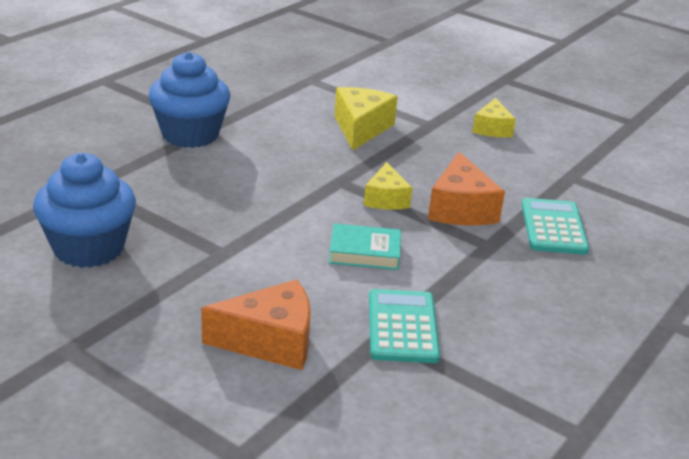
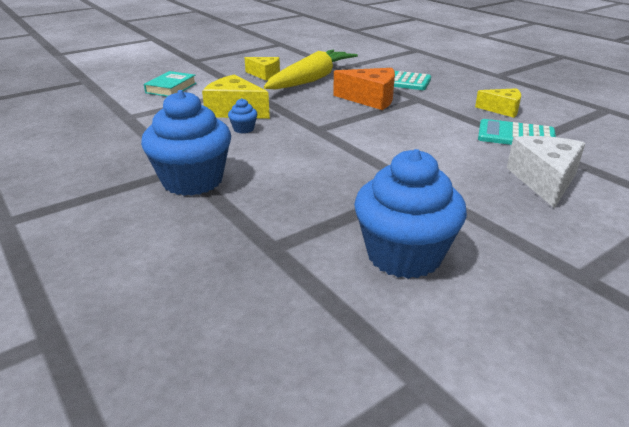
camera: 70 degrees left, 0 degrees up
orange cheese [201,279,311,370] -> white cheese [507,136,585,209]
turquoise book [329,223,401,270] -> turquoise book moved to [144,71,196,96]
yellow cheese [364,162,412,210] -> yellow cheese moved to [475,88,521,118]
none -> blue cupcake [228,98,257,133]
none -> yellow carrot [264,50,358,89]

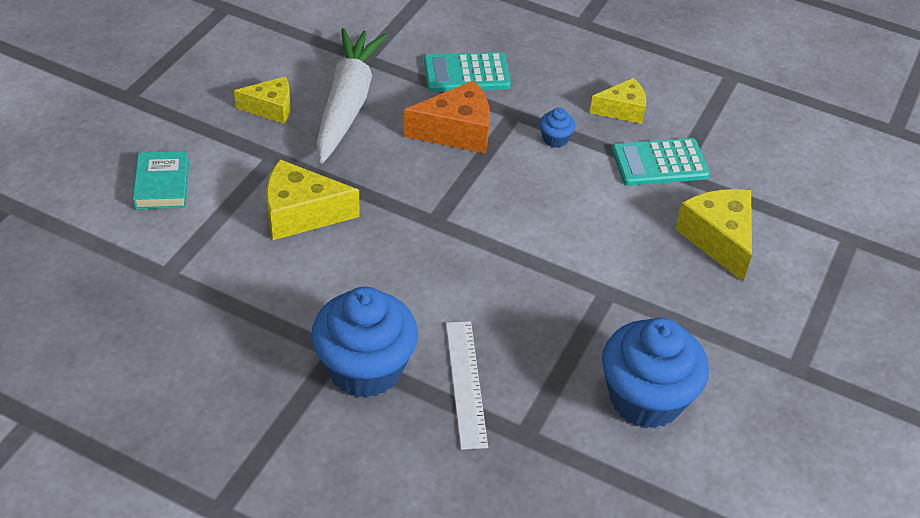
camera: 30 degrees left, 15 degrees up
blue cupcake [228,98,257,133] -> blue cupcake moved to [540,108,575,148]
yellow carrot [264,50,358,89] -> white carrot [316,28,388,163]
white cheese [507,136,585,209] -> yellow cheese [675,189,752,282]
none -> white ruler [446,321,488,450]

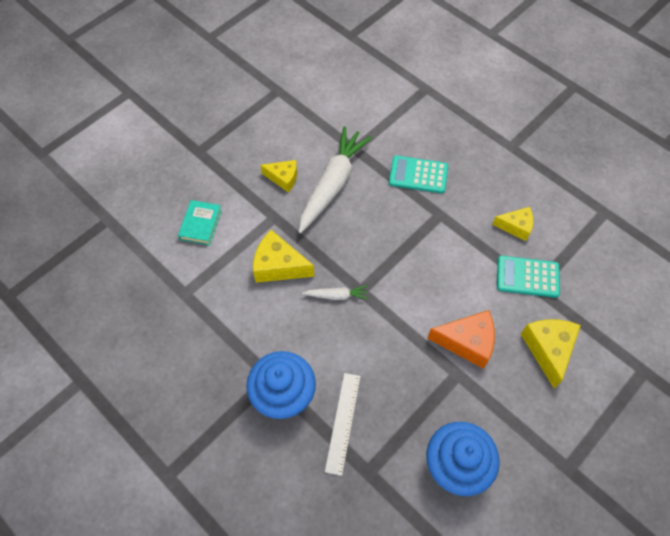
camera: 20 degrees right, 15 degrees up
orange cheese [403,80,490,153] -> orange cheese moved to [427,310,495,369]
blue cupcake [540,108,575,148] -> none
none -> white carrot [302,285,369,300]

